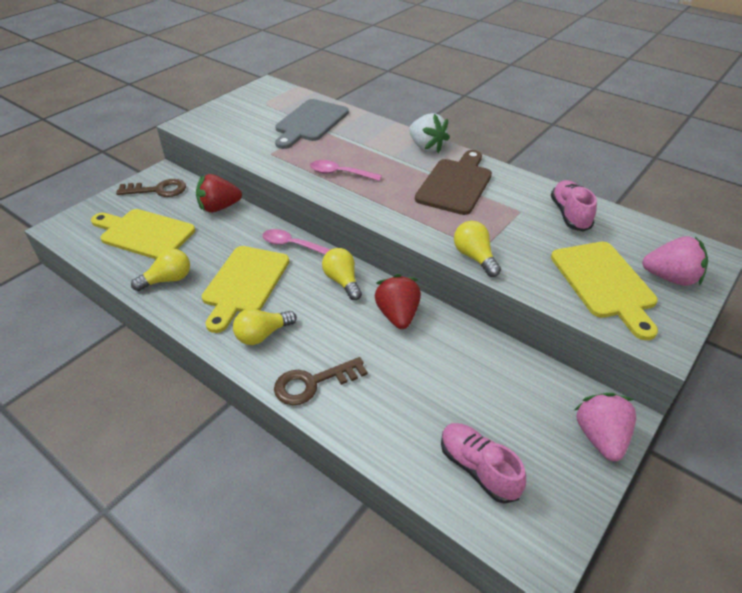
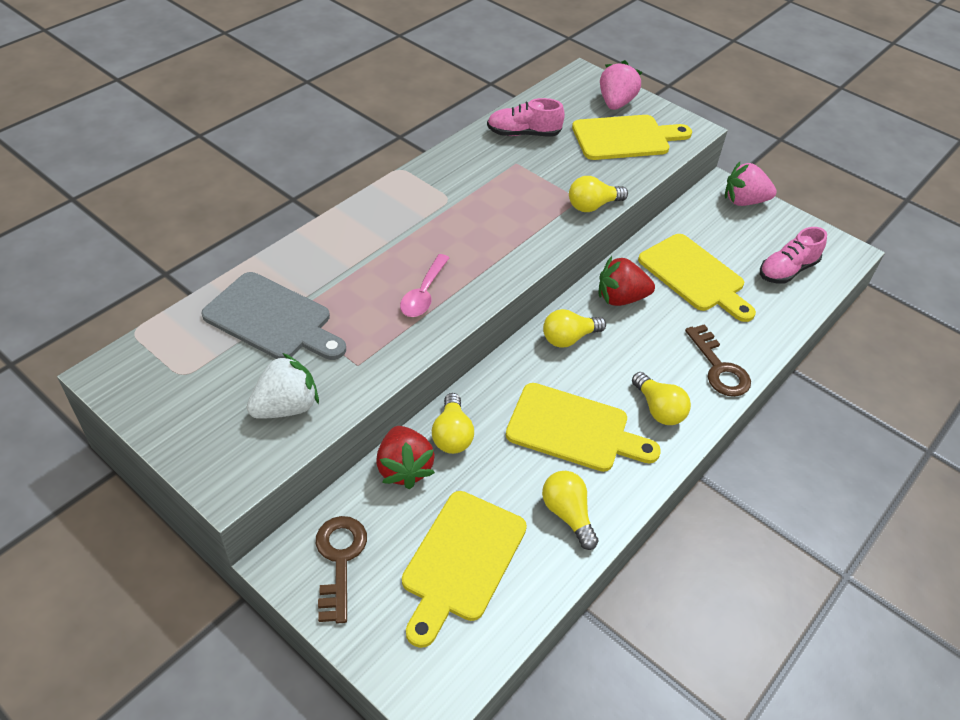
camera: 90 degrees left, 5 degrees up
pink spoon [262,229,331,254] -> none
white strawberry [409,113,450,153] -> white strawberry moved to [247,353,319,419]
brown cutting board [415,150,492,215] -> none
none -> yellow light bulb [432,393,474,454]
none -> yellow cutting board [638,234,756,322]

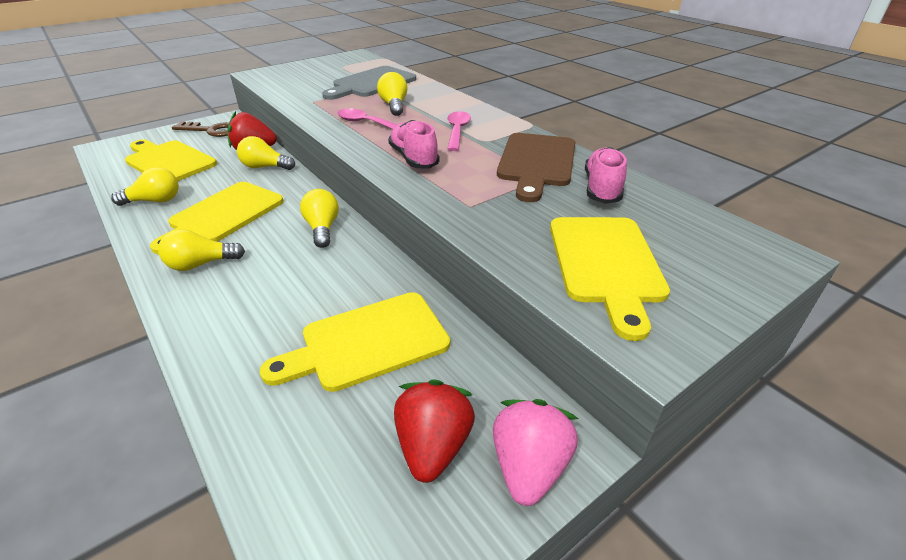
camera: 105 degrees right, 10 degrees down
white strawberry [247,353,319,419] -> none
yellow light bulb [569,176,628,212] -> yellow light bulb moved to [377,72,408,116]
red strawberry [599,256,655,306] -> red strawberry moved to [394,379,475,483]
pink strawberry [600,60,643,110] -> none
brown key [685,324,751,397] -> none
pink shoe [760,227,827,284] -> pink shoe moved to [388,120,440,168]
none -> pink spoon [447,111,471,151]
none -> brown cutting board [497,133,576,202]

